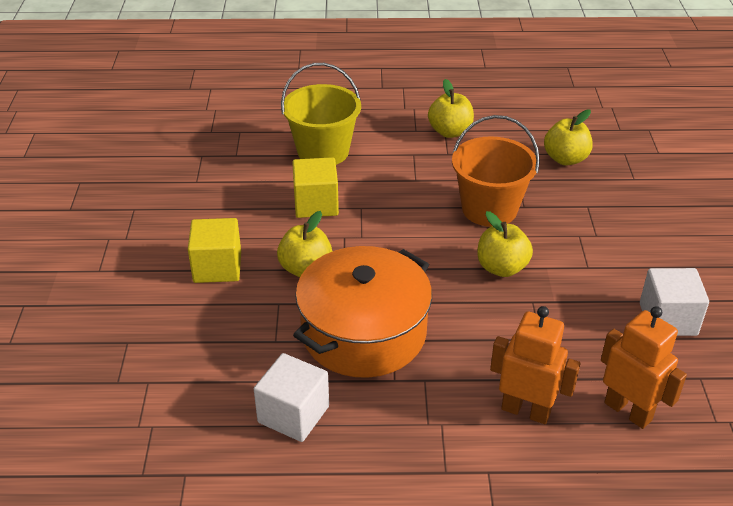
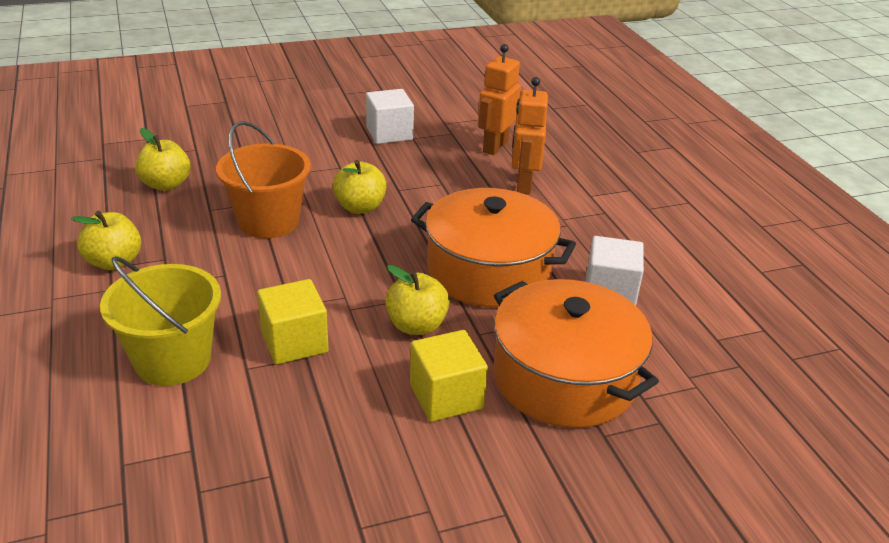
camera: 110 degrees left, 5 degrees down
none -> orange pot [494,279,659,428]

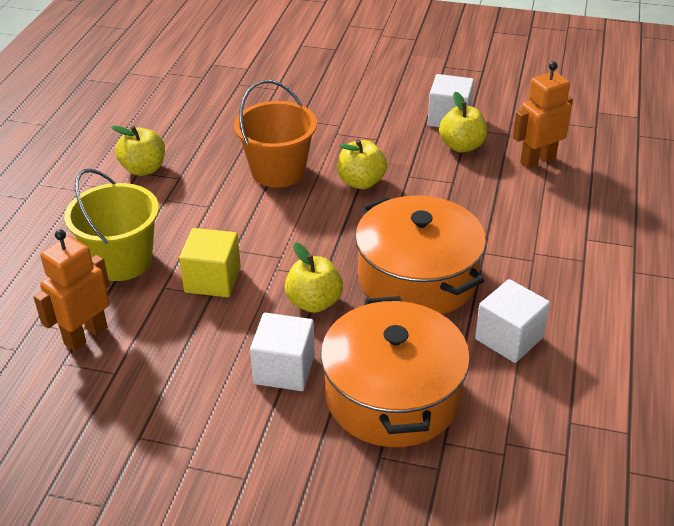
camera: 35 degrees right, 5 degrees up
yellow apple [135,128,190,191] -> yellow apple moved to [439,92,487,153]
yellow cube [410,330,488,422] -> white cube [250,313,315,391]
orange robot [512,77,548,194] -> orange robot moved to [34,229,110,351]

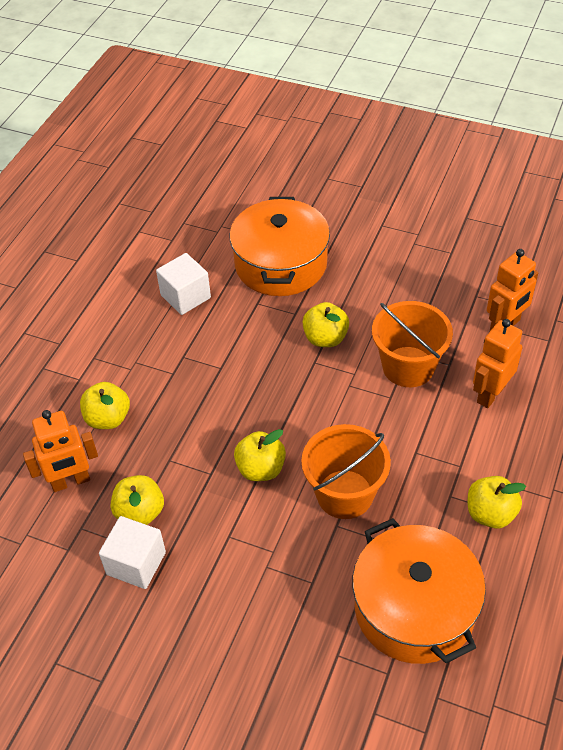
camera: 170 degrees left, 10 degrees up
yellow bucket [64,169,159,281] -> orange robot [473,319,522,408]
yellow cube [179,228,241,297] -> orange bucket [372,301,453,387]
white cube [250,313,315,391] -> none
orange pot [355,195,486,315] -> orange pot moved to [352,518,486,664]
none -> yellow apple [80,382,130,429]

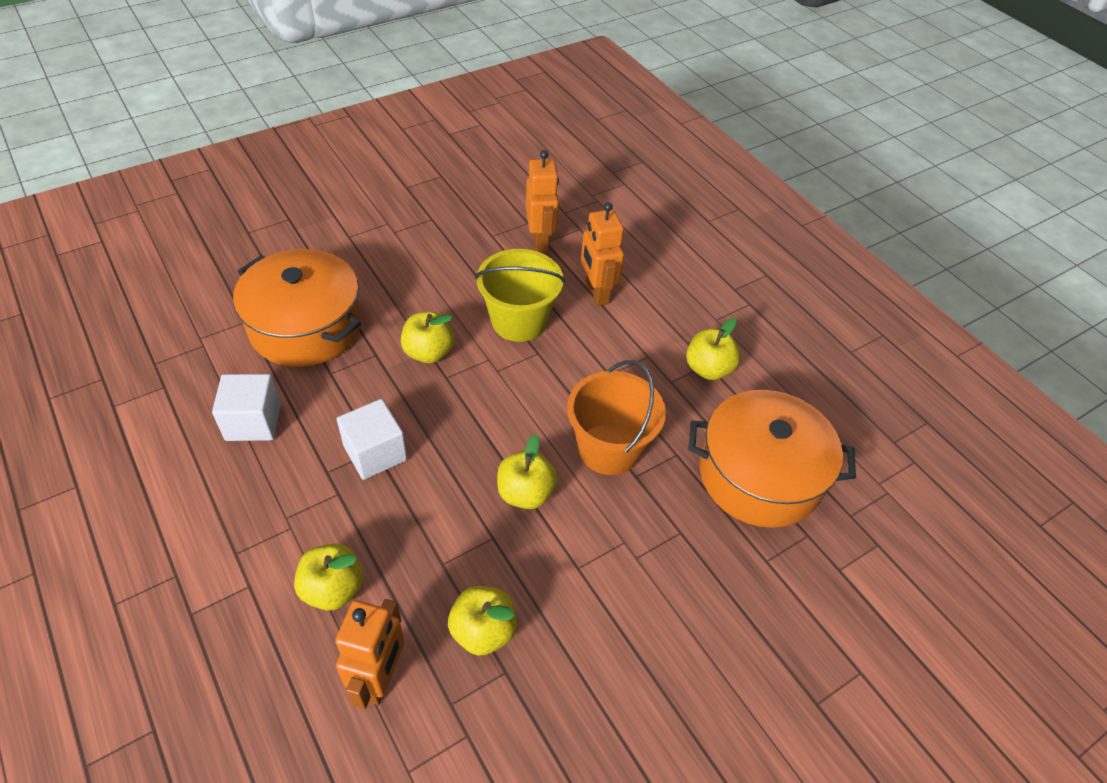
camera: 60 degrees left, 0 degrees up
white cube [99,516,166,589] -> white cube moved to [337,399,407,480]
orange bucket [372,301,453,387] -> yellow bucket [475,249,565,342]

